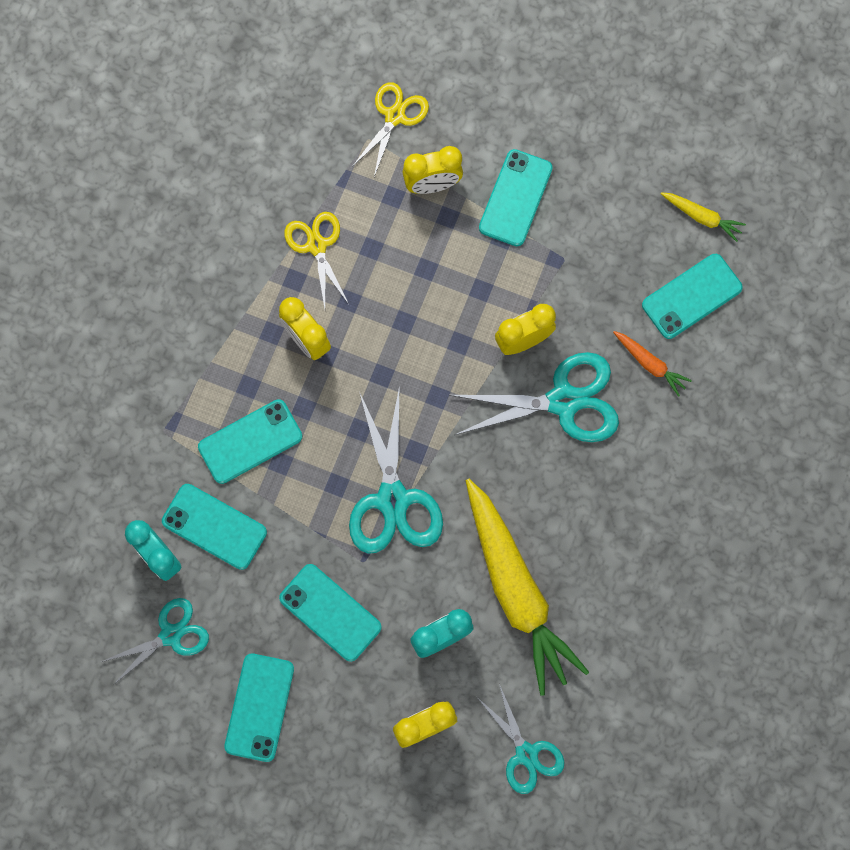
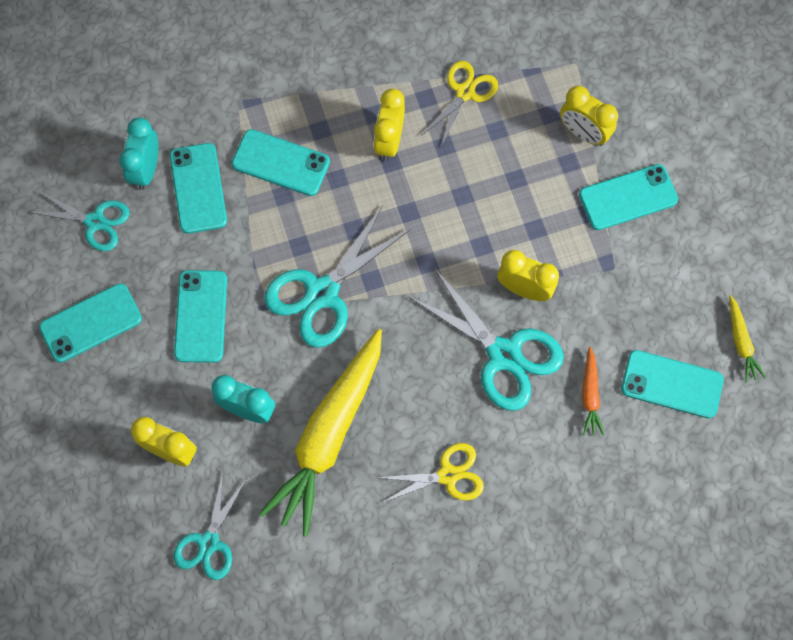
camera: 50 degrees right, 5 degrees down
yellow scissors [352,82,429,177] -> yellow scissors moved to [377,443,484,503]

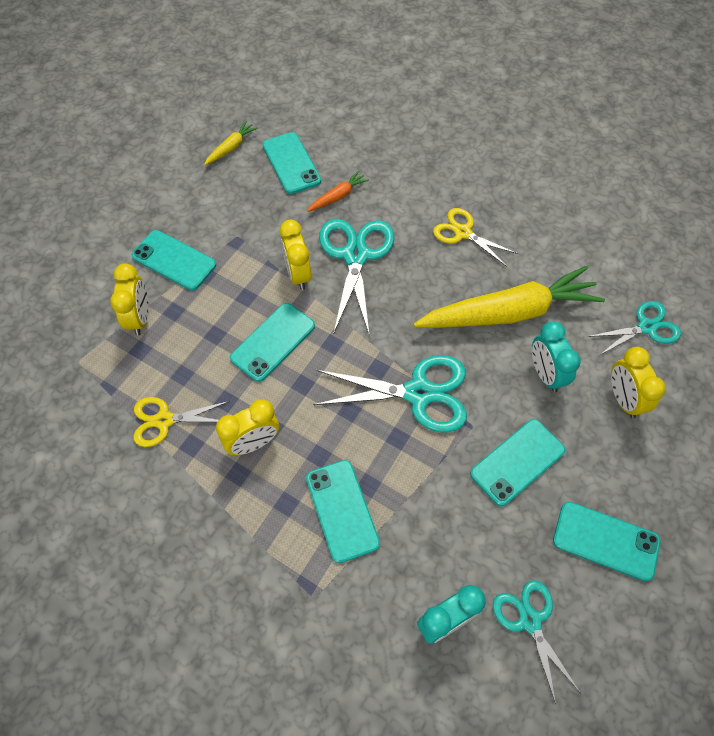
camera: 130 degrees left, 10 degrees down
turquoise phone [170,143,227,234] -> turquoise phone moved to [230,303,315,382]

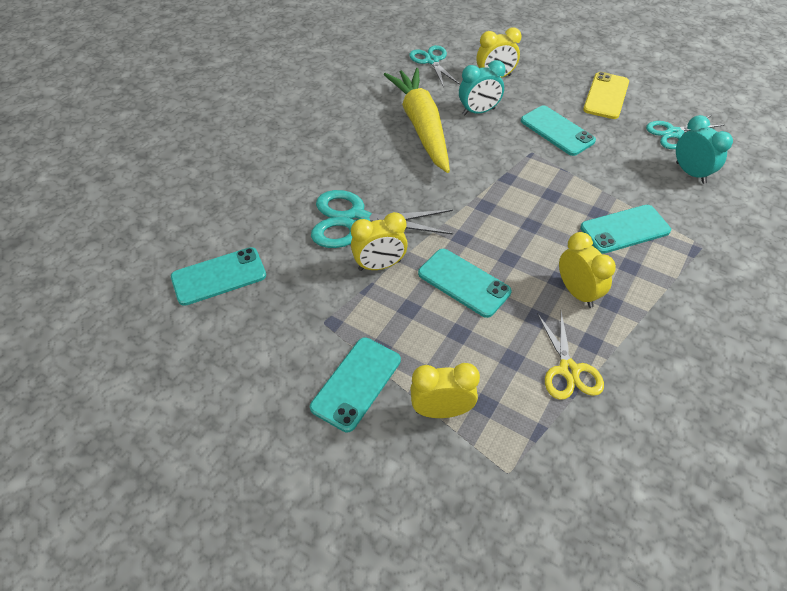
camera: 90 degrees left, 10 degrees down
yellow carrot [204,121,258,165] -> none
orange carrot [307,170,369,212] -> none
turquoise scissors [313,355,467,433] -> none
yellow scissors [433,208,518,267] -> none
turquoise phone [553,502,660,581] -> yellow phone [583,72,629,119]

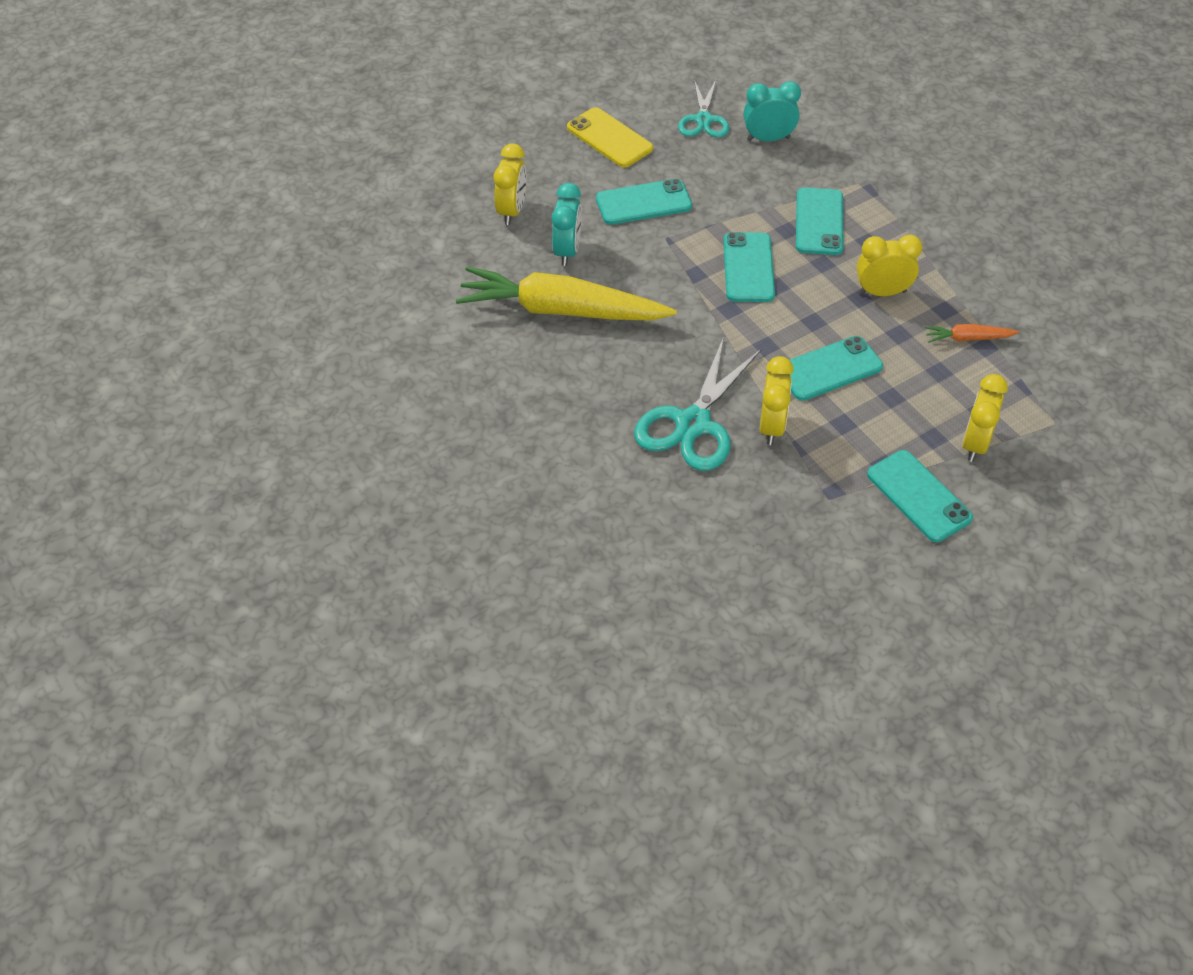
camera: 65 degrees left, 0 degrees up
turquoise phone [171,247,266,306] -> turquoise phone moved to [723,232,775,302]
turquoise scissors [409,45,460,88] -> none
yellow scissors [537,311,604,400] -> orange carrot [925,324,1019,343]

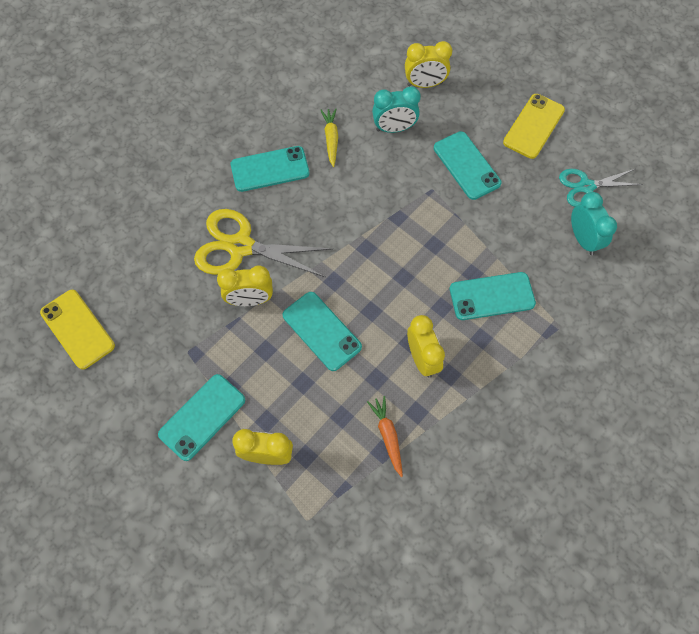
camera: 75 degrees right, 15 degrees up
yellow carrot [456,267,677,321] -> yellow carrot [320,108,338,167], size x0.42
turquoise scissors [634,336,762,471] -> yellow scissors [194,209,332,277]
turquoise phone [723,232,775,302] -> turquoise phone moved to [231,146,310,192]
none -> yellow phone [40,290,115,370]

